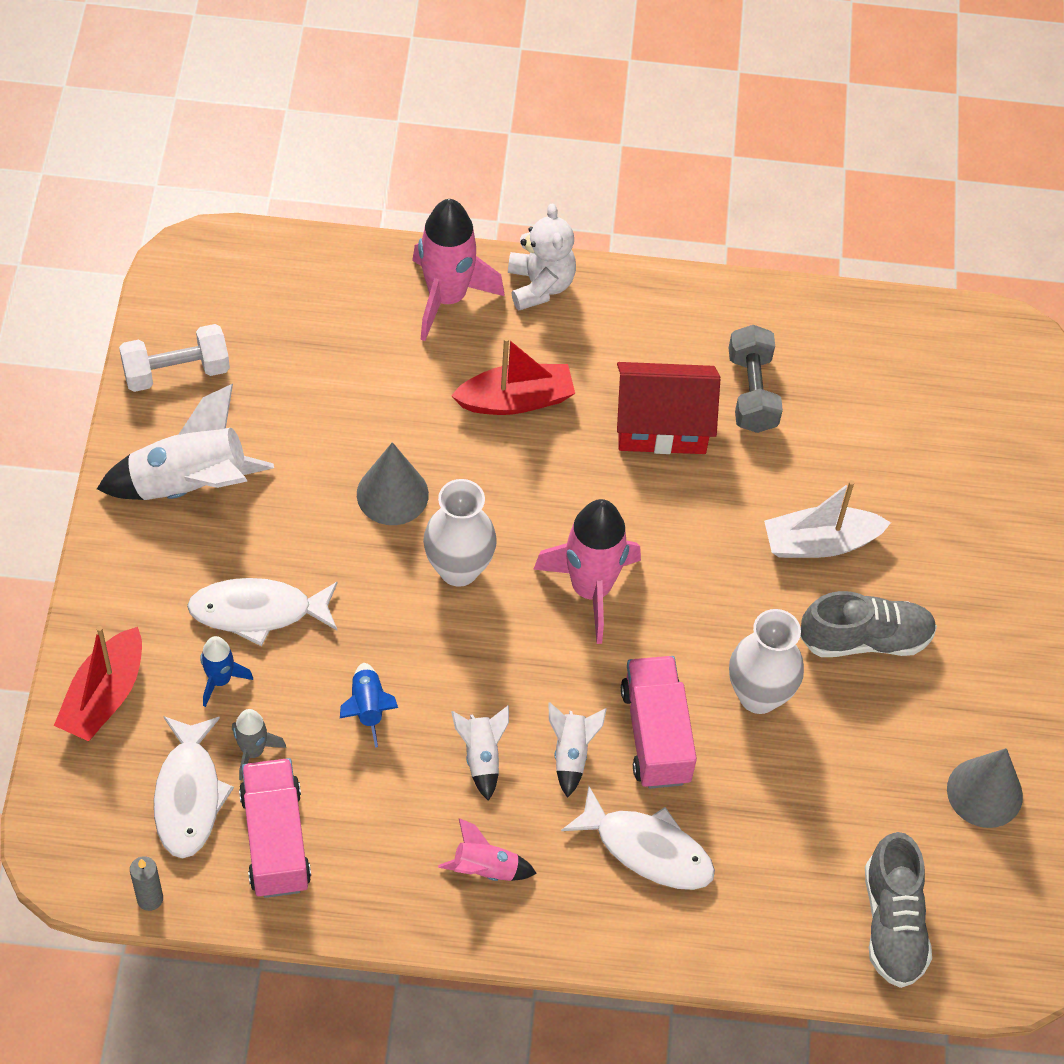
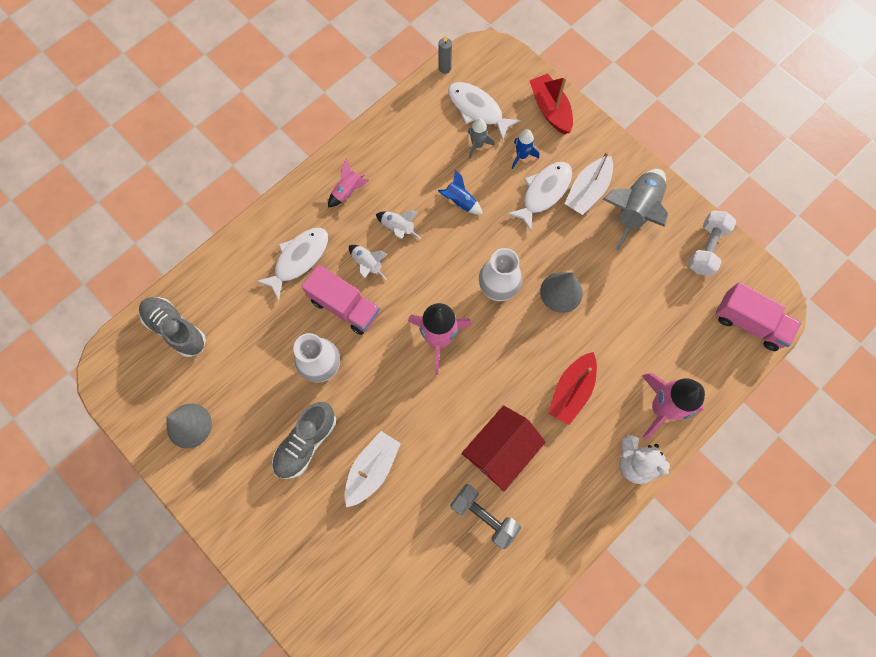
camera: 135 degrees right, 15 degrees up
white rocket [97,384,274,500] -> grey rocket [603,169,668,251]
pink truck [239,758,311,898] -> pink truck moved to [716,282,801,351]
white fish [561,786,715,890] -> white fish turned 150 degrees clockwise [256,227,328,300]
none -> white boat [564,152,613,215]

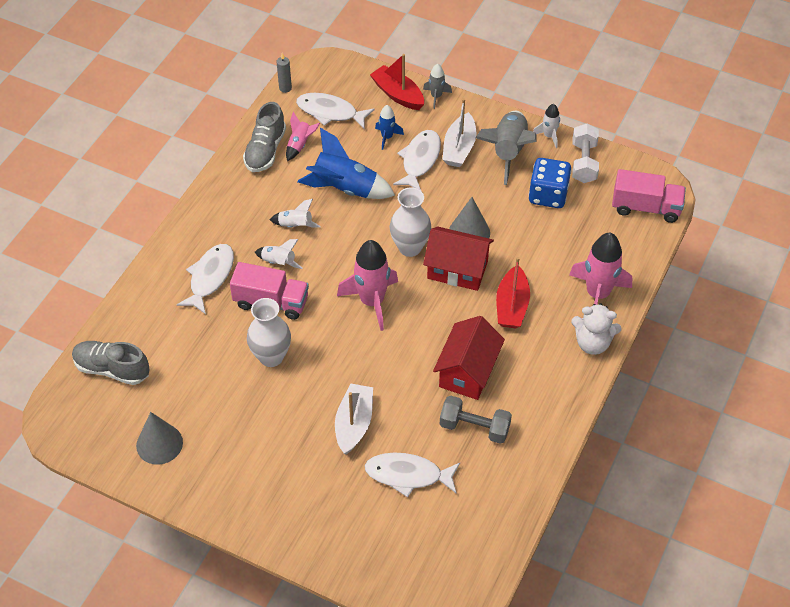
camera: 20 degrees left, 20 degrees down
grey shoe [272,402,336,479] -> grey shoe moved to [243,102,286,172]
pink rocket [328,159,369,208] -> pink rocket moved to [286,112,320,161]
blue rocket [438,169,483,215] -> blue rocket [298,128,395,199], size x1.95
grey rocket [468,118,495,159] -> grey rocket moved to [423,64,452,109]
none -> white fish [365,453,460,498]
none -> red house [423,227,494,291]
none -> blue dice [529,158,571,208]
none -> white rocket [533,104,560,148]

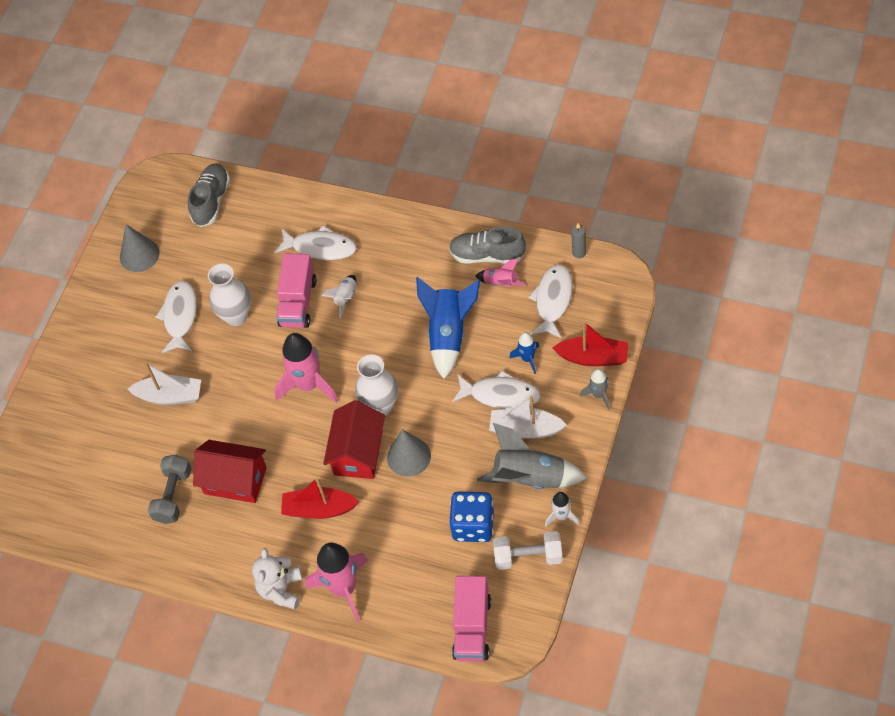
camera: 90 degrees right, 5 degrees up
white rocket [270,199,321,228] -> none
white fish [365,453,460,498] -> white fish moved to [155,281,197,353]
red boat [370,54,424,110] -> red boat turned 60 degrees clockwise [553,321,628,366]

